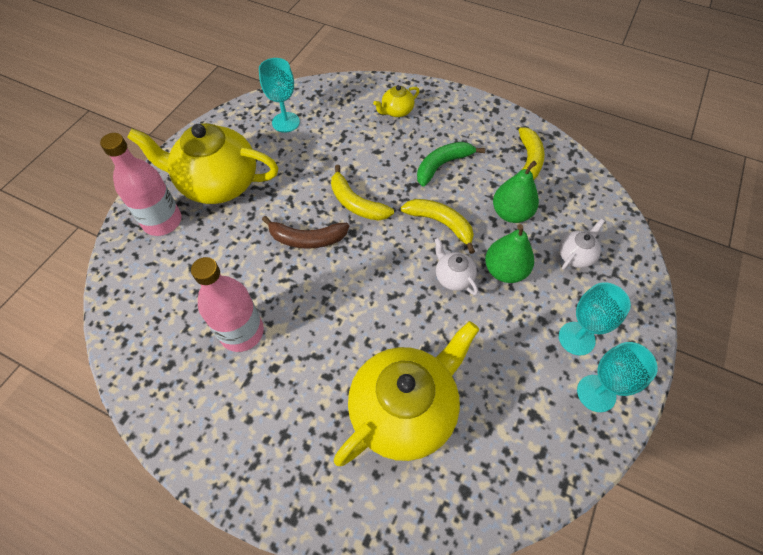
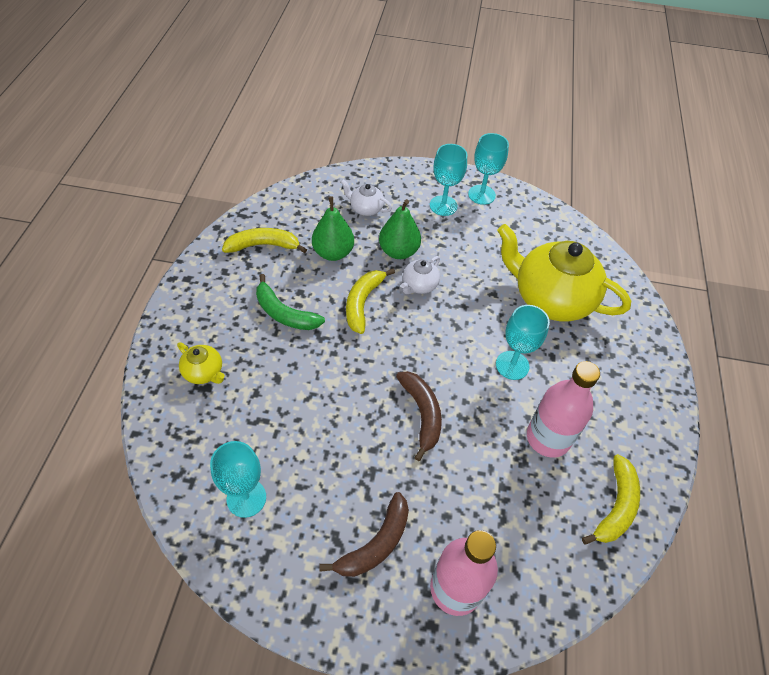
camera: 110 degrees left, 5 degrees down
yellow teapot [127,123,279,204] -> brown banana [319,492,409,577]
yellow banana [331,165,394,221] -> yellow banana moved to [582,454,640,545]
none -> turquoise goblet [496,305,550,380]

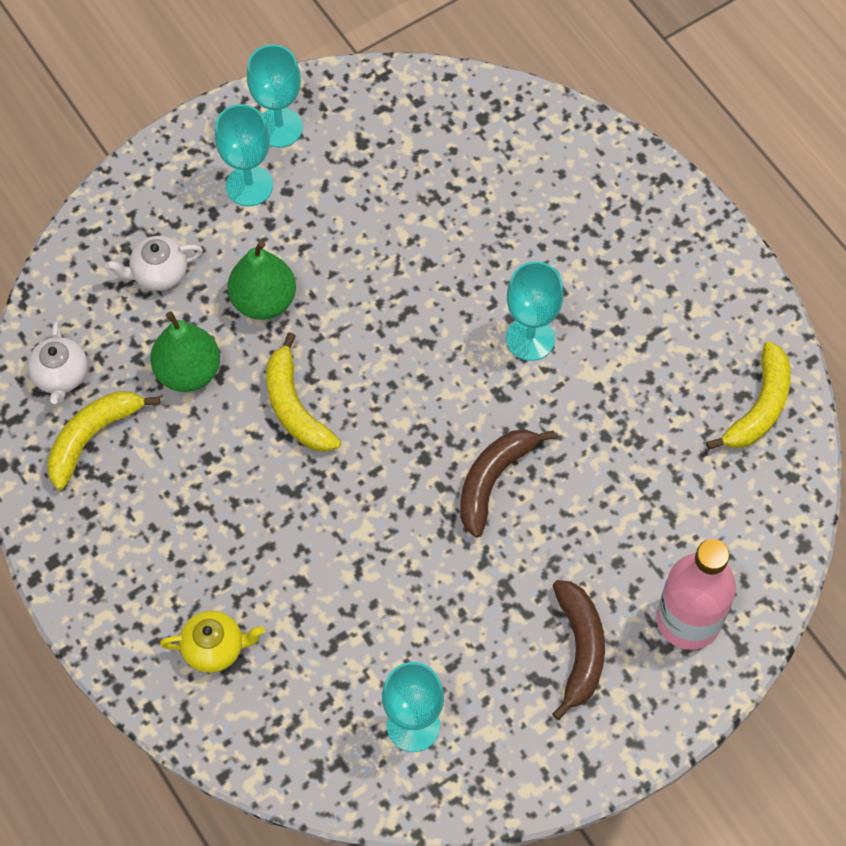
camera: 40 degrees left, 10 degrees up
green banana [256,274,325,330] -> none
brown banana [396,371,442,461] -> brown banana turned 90 degrees counterclockwise [460,429,555,538]
white teapot [401,256,440,294] -> white teapot moved to [28,321,88,405]
yellow teapot [497,224,631,321] -> none
pink bottle [527,361,600,458] -> none
yellow banana [582,454,640,545] -> yellow banana turned 45 degrees clockwise [706,341,791,450]

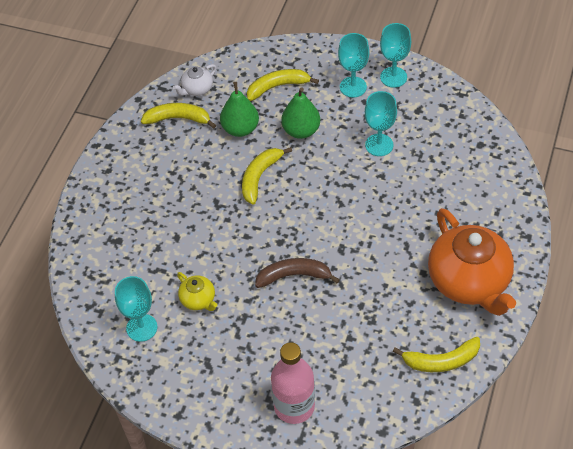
camera: 55 degrees right, 10 degrees down
white teapot [106,236,203,291] -> yellow banana [247,69,319,101]
yellow teapot [160,611,265,673] -> yellow teapot moved to [177,272,217,311]
turquoise goblet [506,262,564,361] -> turquoise goblet moved to [365,91,397,156]
brown banana [552,580,605,720] -> none
none -> orange teapot [428,208,516,316]

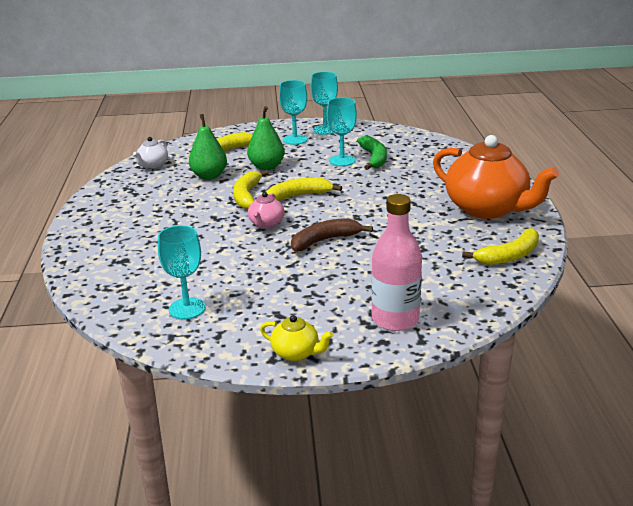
camera: 25 degrees left, 25 degrees down
yellow banana [141,103,216,129] -> yellow banana moved to [266,177,342,201]
yellow teapot [177,272,217,311] -> yellow teapot moved to [260,315,333,361]
none -> pink teapot [248,192,284,228]
none -> green banana [357,136,387,170]

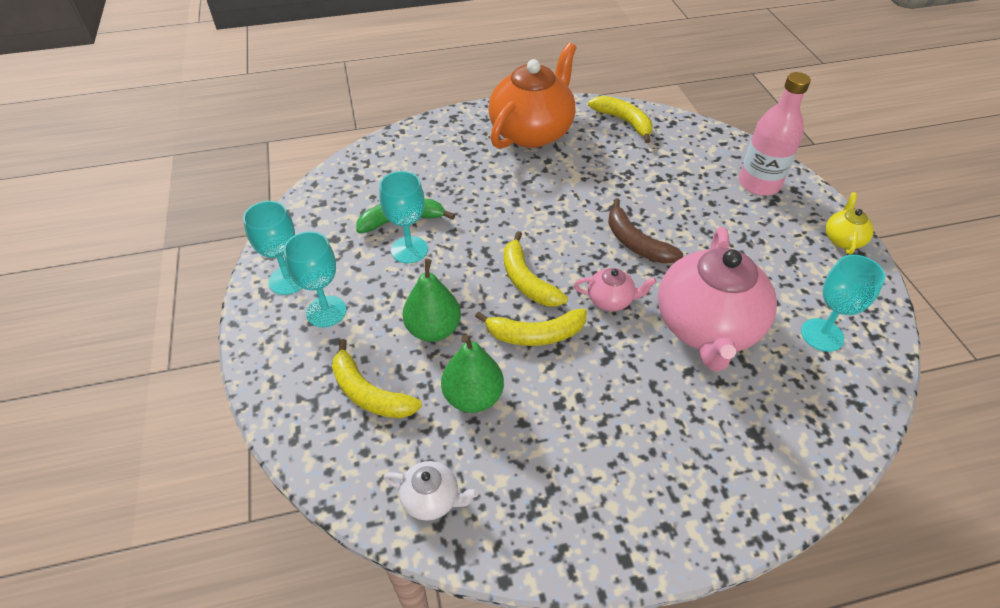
camera: 100 degrees left, 20 degrees up
none -> pink teapot [658,227,777,371]

